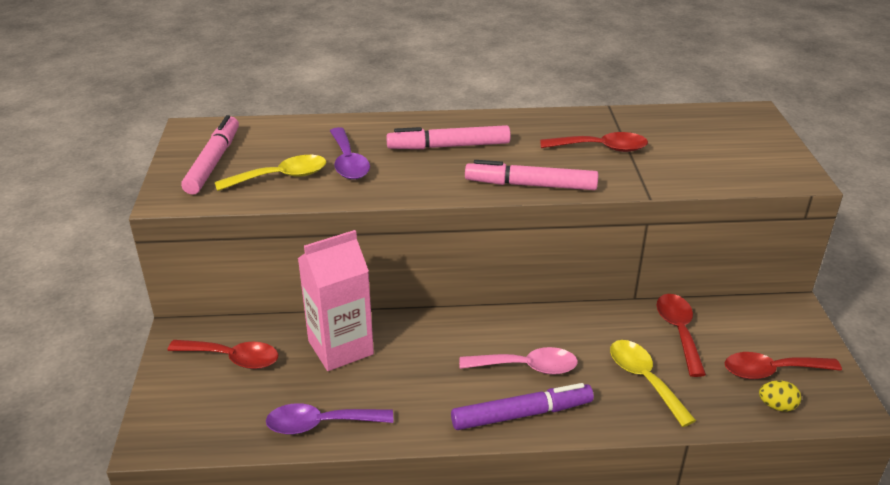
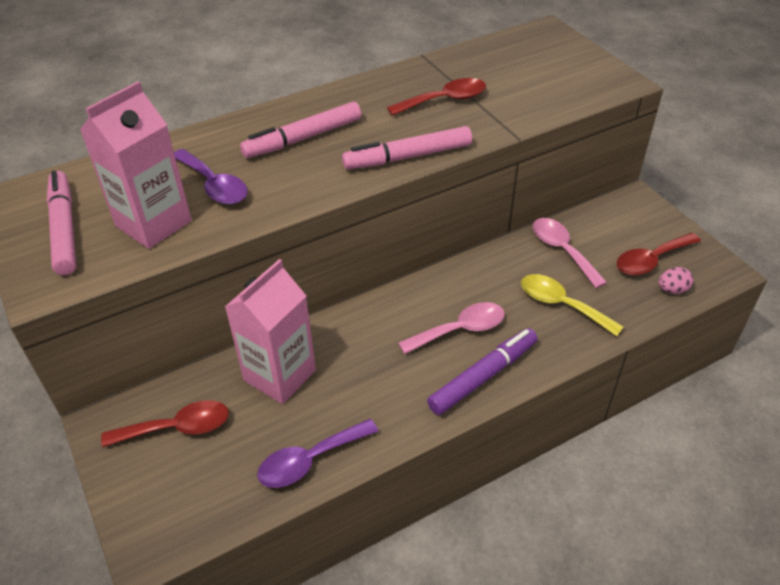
camera: 25 degrees left, 10 degrees up
yellow spoon [215,155,326,191] -> pink carton [80,81,192,249]
red spoon [657,294,706,377] -> pink spoon [533,218,607,288]
yellow egg [759,380,801,412] -> pink egg [659,267,694,294]

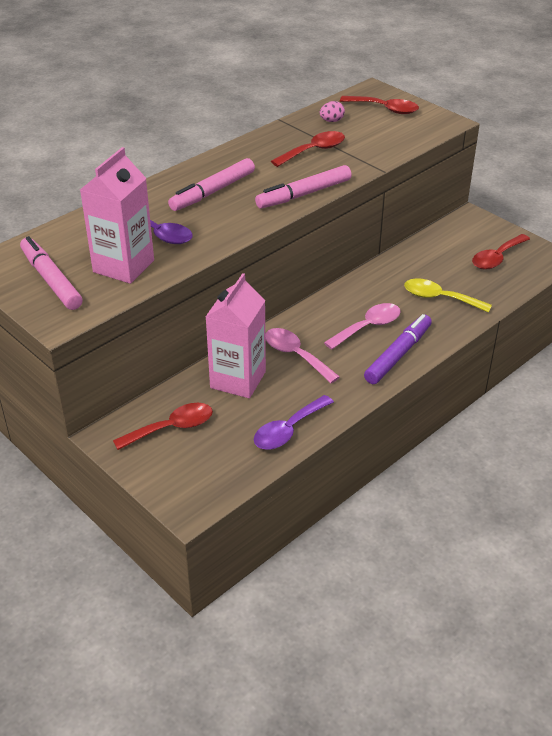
camera: 15 degrees left, 5 degrees down
pink spoon [533,218,607,288] -> pink spoon moved to [265,328,340,383]
pink egg [659,267,694,294] -> pink egg moved to [320,101,345,122]
none -> red spoon [340,96,419,114]

